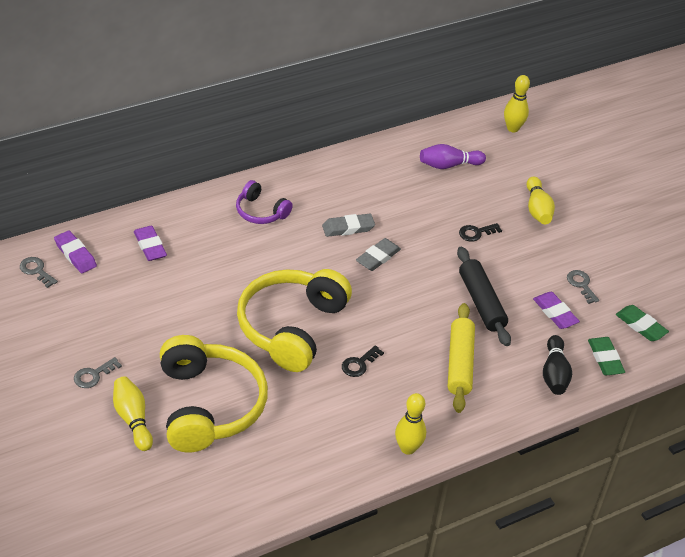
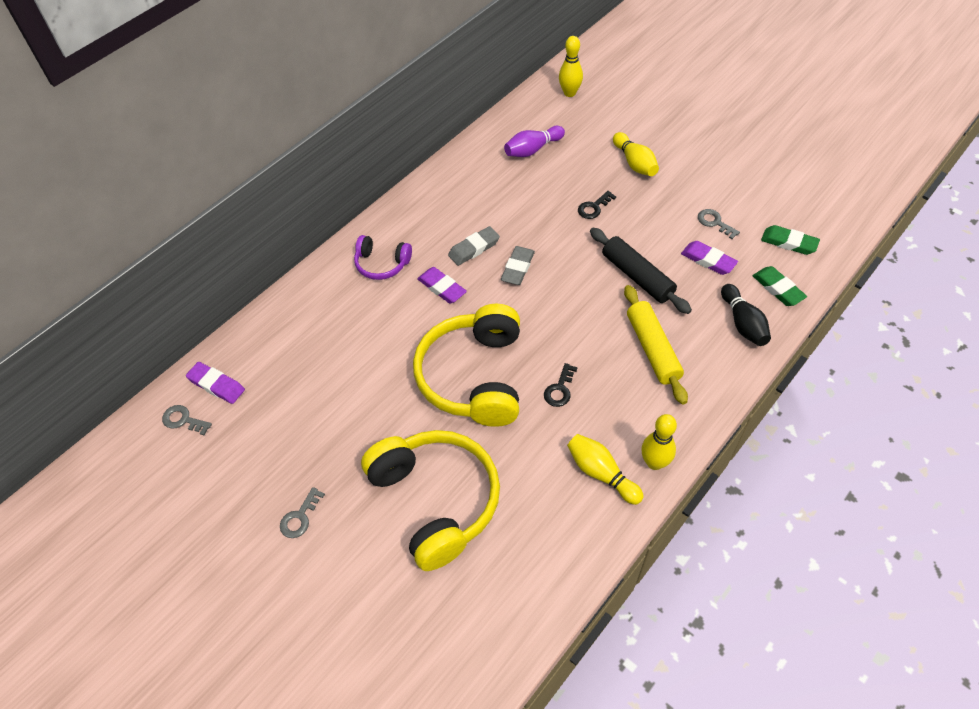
camera: 15 degrees left, 10 degrees up
yellow bowling pin [113,376,153,451] -> yellow bowling pin moved to [567,434,644,505]
purple eraser [134,226,167,261] -> purple eraser moved to [417,267,467,304]

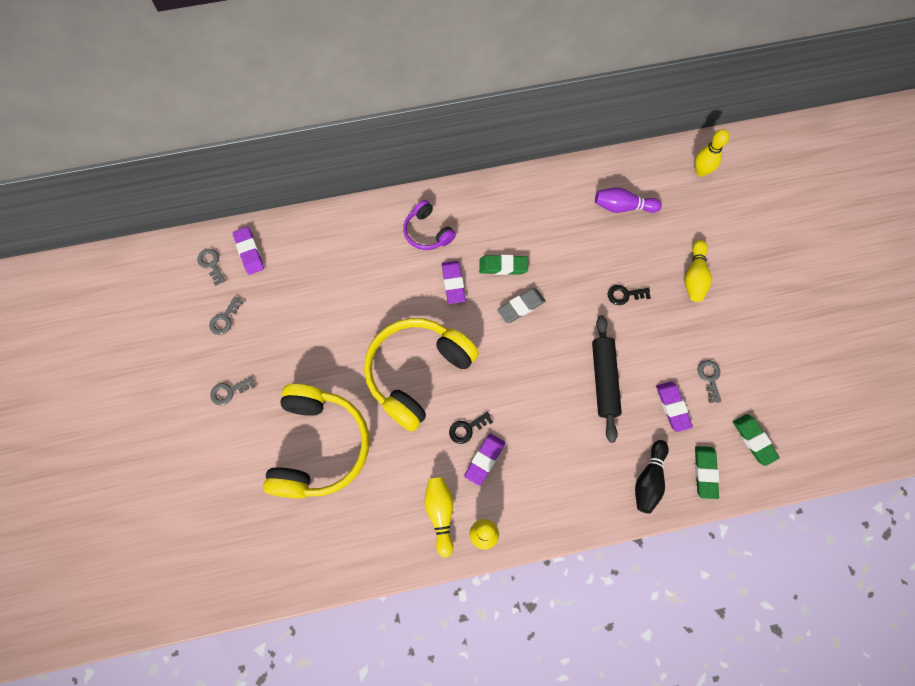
camera: 35 degrees right, 15 degrees up
grey eraser [448,226,500,266] -> green eraser [479,255,528,275]
yellow rolling pin [624,285,688,404] -> none
none -> grey key [209,296,244,335]
none -> purple eraser [464,434,505,486]

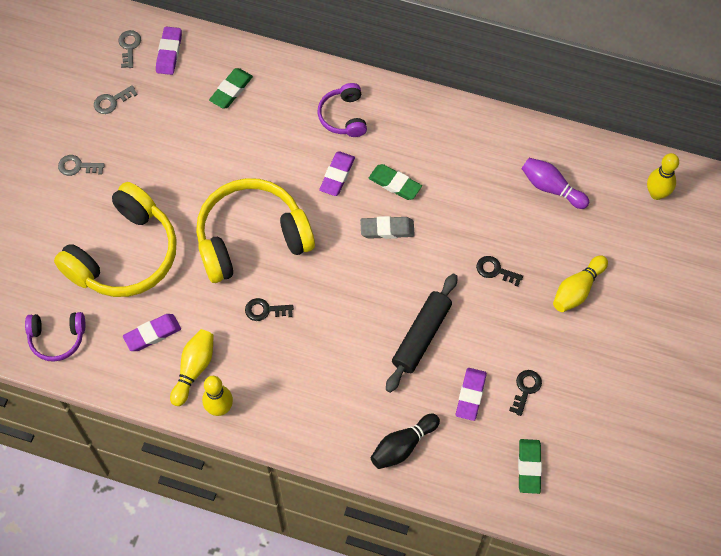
camera: 30 degrees right, 5 degrees down
purple eraser [464,434,505,486] -> purple eraser moved to [123,314,181,351]
green eraser [695,446,719,499] -> green eraser moved to [209,68,253,109]
grey key [698,360,722,403] -> black key [509,370,542,416]
none -> purple headphones [25,312,85,362]

